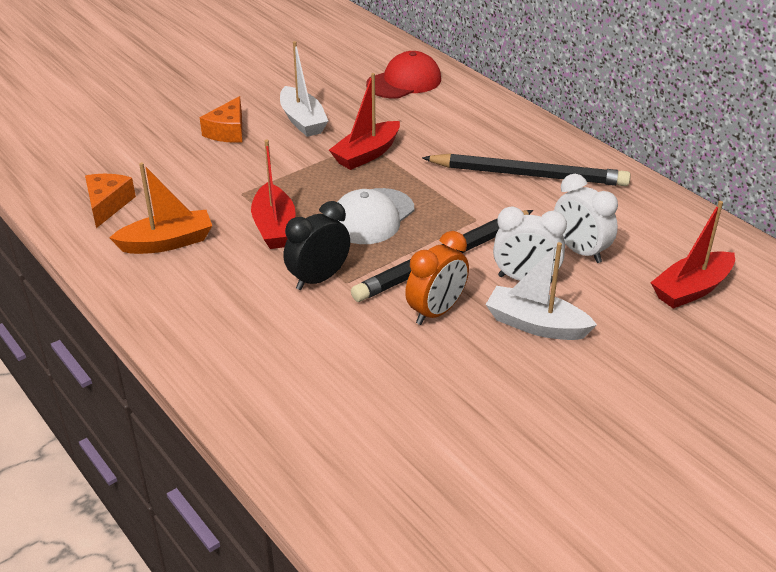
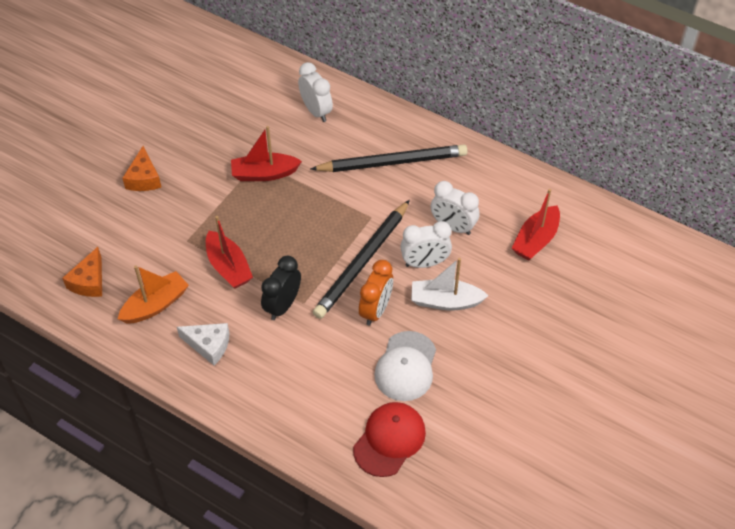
camera: 20 degrees left, 15 degrees up
orange cheese [85,174,136,228] -> orange cheese turned 150 degrees counterclockwise [62,247,102,297]
white boat [280,41,328,137] -> none
red boat [329,73,400,170] -> red boat turned 60 degrees clockwise [231,126,302,181]
white cap [338,188,414,244] -> white cap moved to [374,331,436,401]
red cap [366,51,441,98] -> red cap moved to [353,402,426,477]
none -> white cheese [177,323,229,365]
none -> white clock [298,62,333,122]

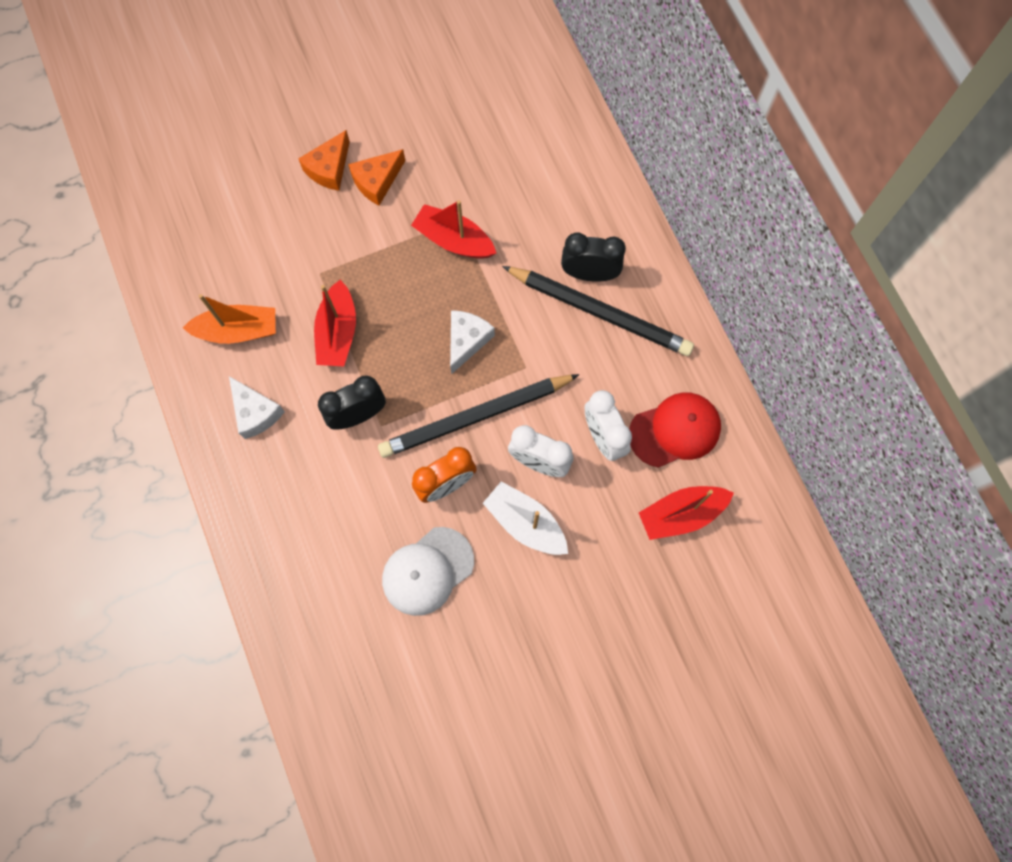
camera: 35 degrees right, 20 degrees up
orange cheese [62,247,102,297] -> orange cheese moved to [348,149,405,205]
white clock [298,62,333,122] -> none
red cap [353,402,426,477] -> red cap moved to [629,392,721,468]
none -> white cheese [450,310,495,374]
none -> black clock [561,232,626,282]

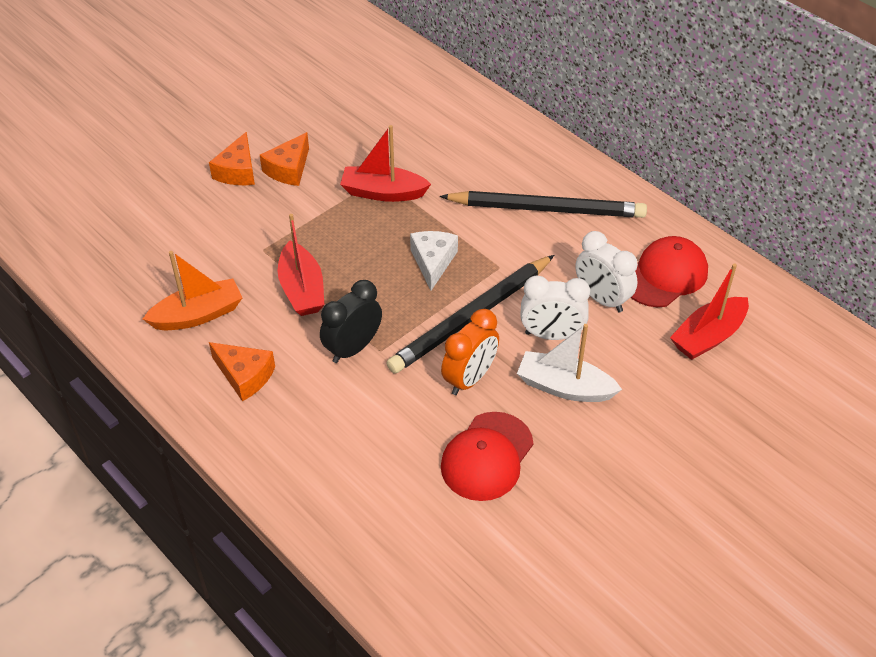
camera: 20 degrees left, 25 degrees down
white cheese [229,376,285,439] -> orange cheese [209,342,275,401]
white cap [382,527,474,616] -> red cap [441,412,533,501]
black clock [561,232,626,282] -> none

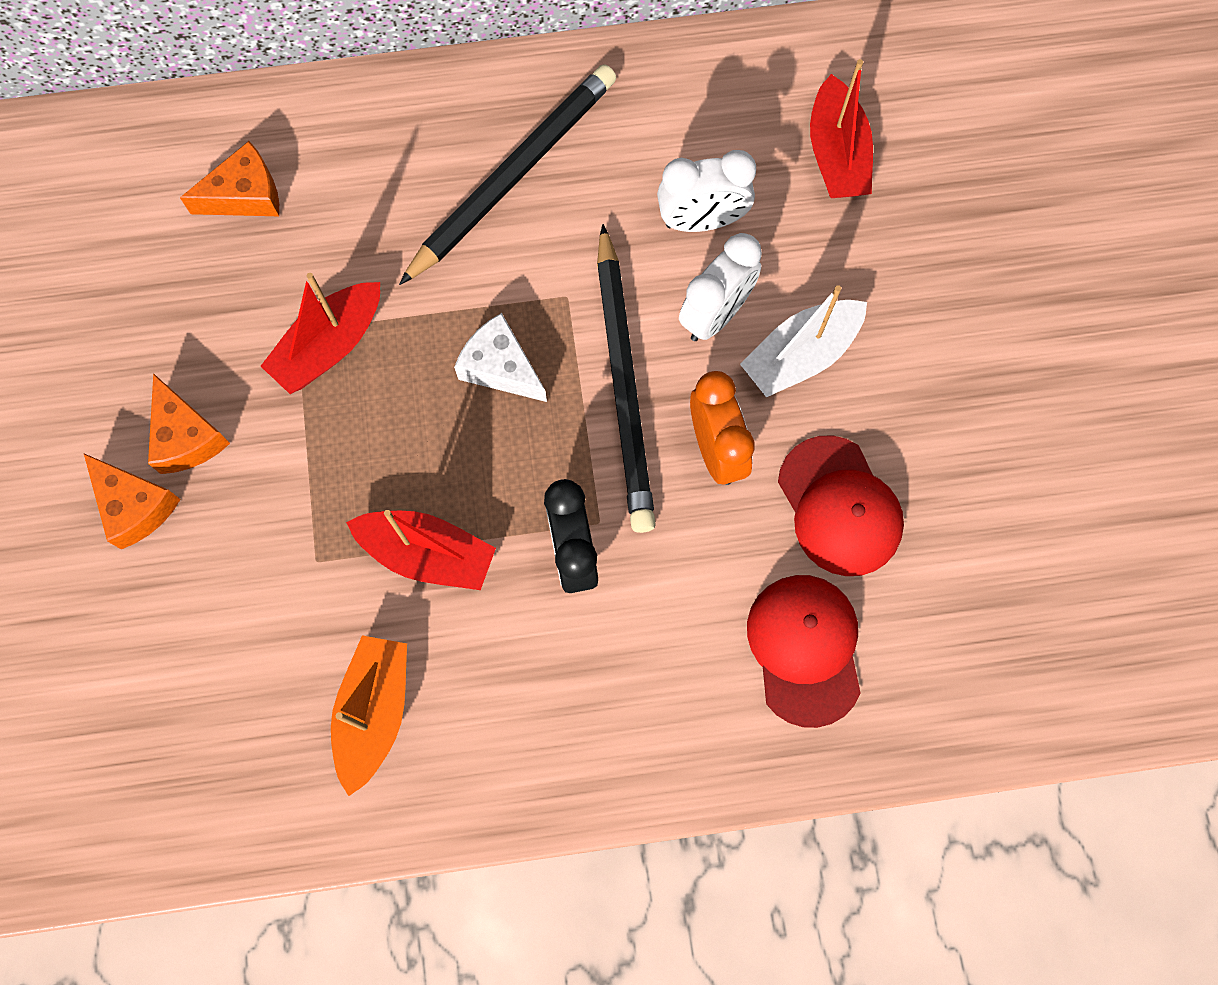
camera: 55 degrees left, 25 degrees up
orange cheese [209,342,275,401] -> orange cheese moved to [180,141,279,216]
red cap [630,236,708,307] -> red cap moved to [747,575,861,728]

